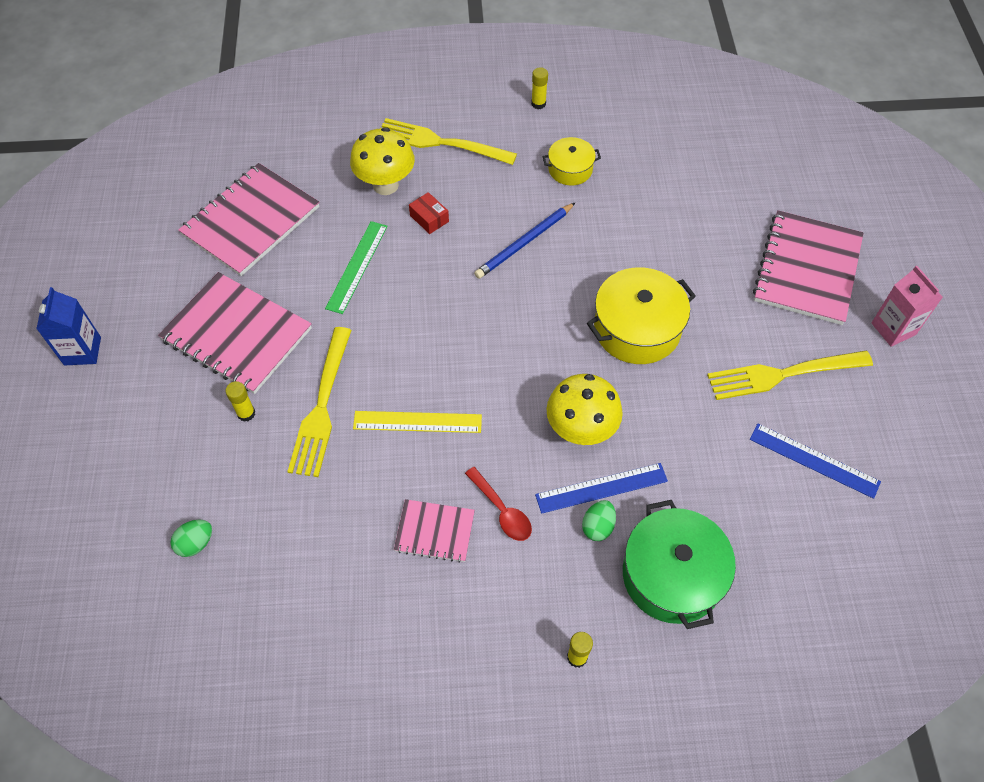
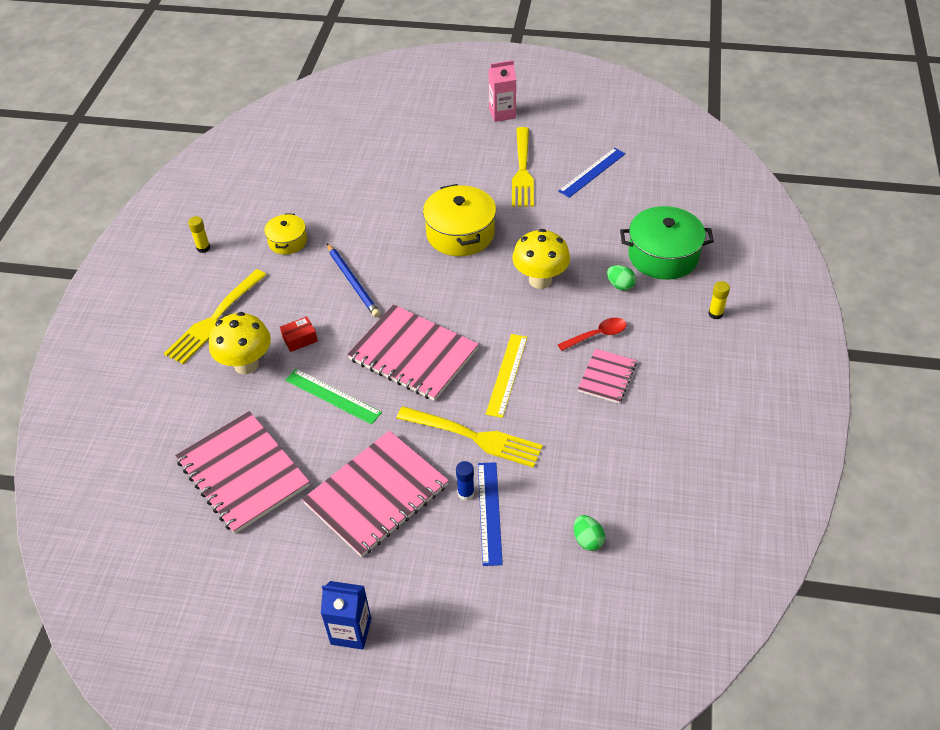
camera: 75 degrees left, 10 degrees down
yellow glue stick [226,381,255,422] -> blue glue stick [456,461,474,501]
blue ruler [535,463,668,514] -> blue ruler moved to [478,462,503,566]
pink notebook [753,210,864,325] -> pink notebook moved to [347,304,479,401]

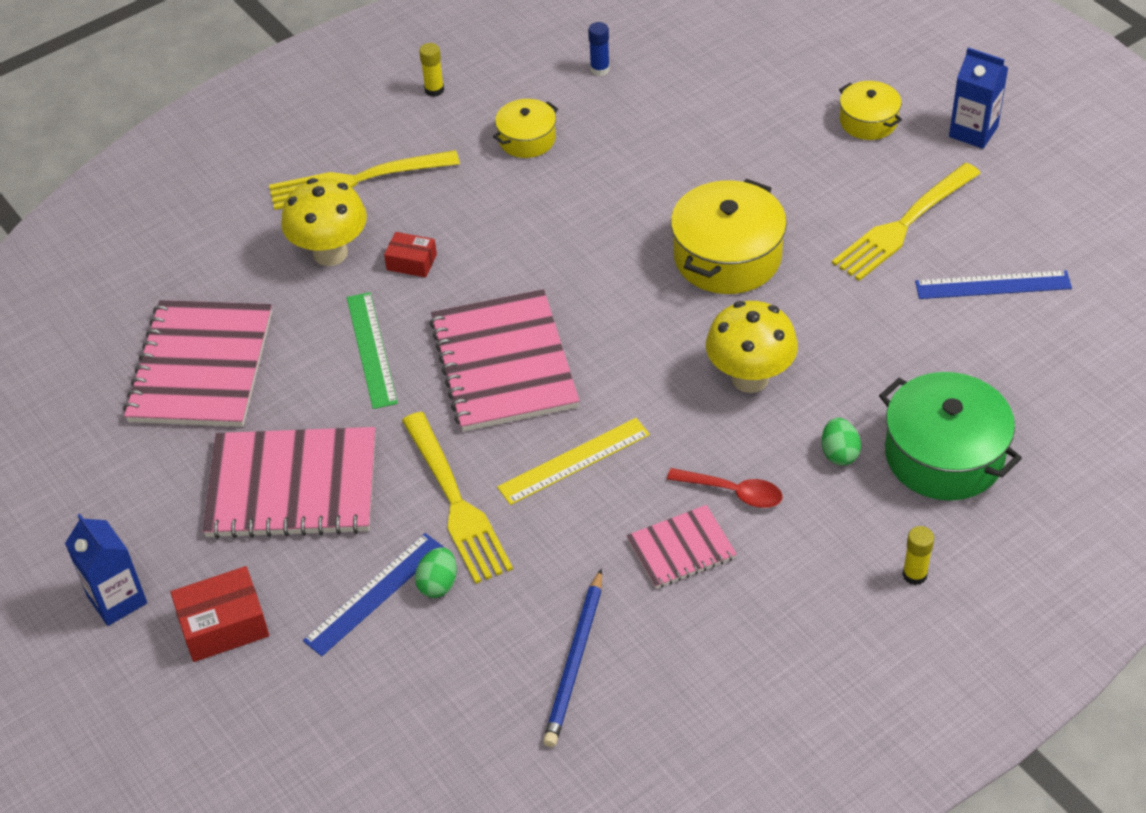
camera: 45 degrees right, 0 degrees up
blue pencil [327,243,380,317] -> blue pencil moved to [543,569,602,747]
blue glue stick [456,461,474,501] -> blue glue stick moved to [588,22,610,76]
pink carton [488,60,516,122] -> blue carton [949,47,1008,149]
green egg [574,515,605,551] -> green egg moved to [415,547,457,598]
none -> red box [170,566,269,662]
none -> yellow pot [839,81,902,140]

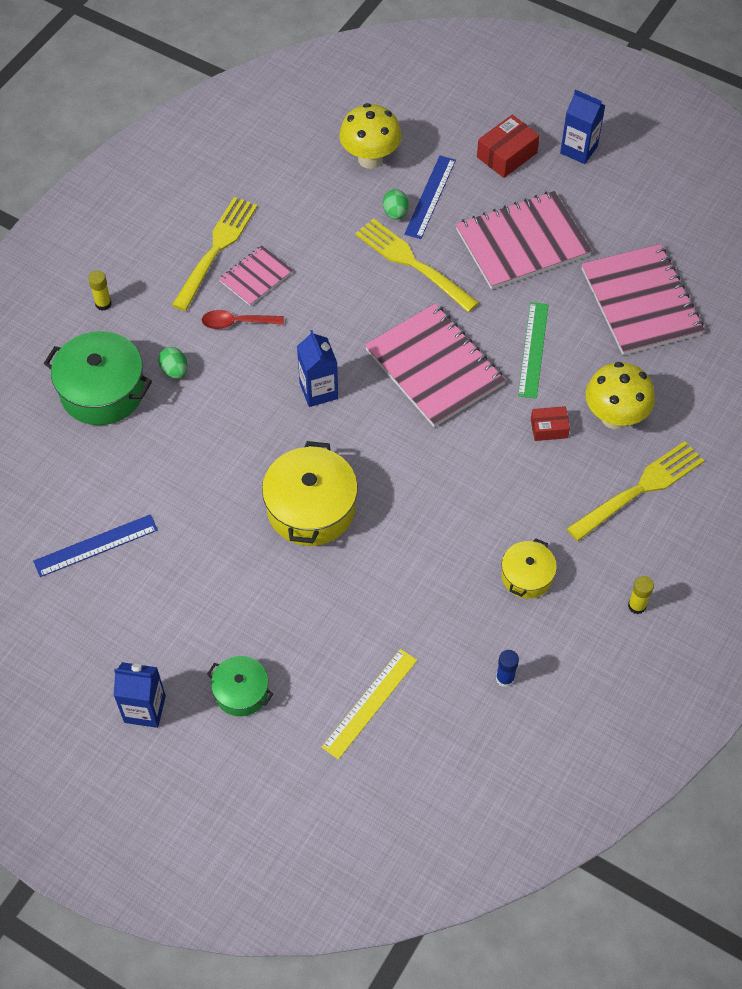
camera: 155 degrees right, 10 degrees up
green ruler [347,292,398,409] -> green ruler turned 45 degrees clockwise [518,302,549,399]
yellow ruler [497,418,650,505] -> yellow ruler moved to [322,649,417,760]
blue pencil [543,569,602,747] -> none
yellow mushroom [706,301,798,393] -> yellow mushroom moved to [339,103,402,169]
yellow fork [832,163,981,281] -> yellow fork moved to [172,197,258,311]
yellow pot [839,81,902,140] -> green pot [207,656,273,716]
none -> blue carton [297,330,338,407]

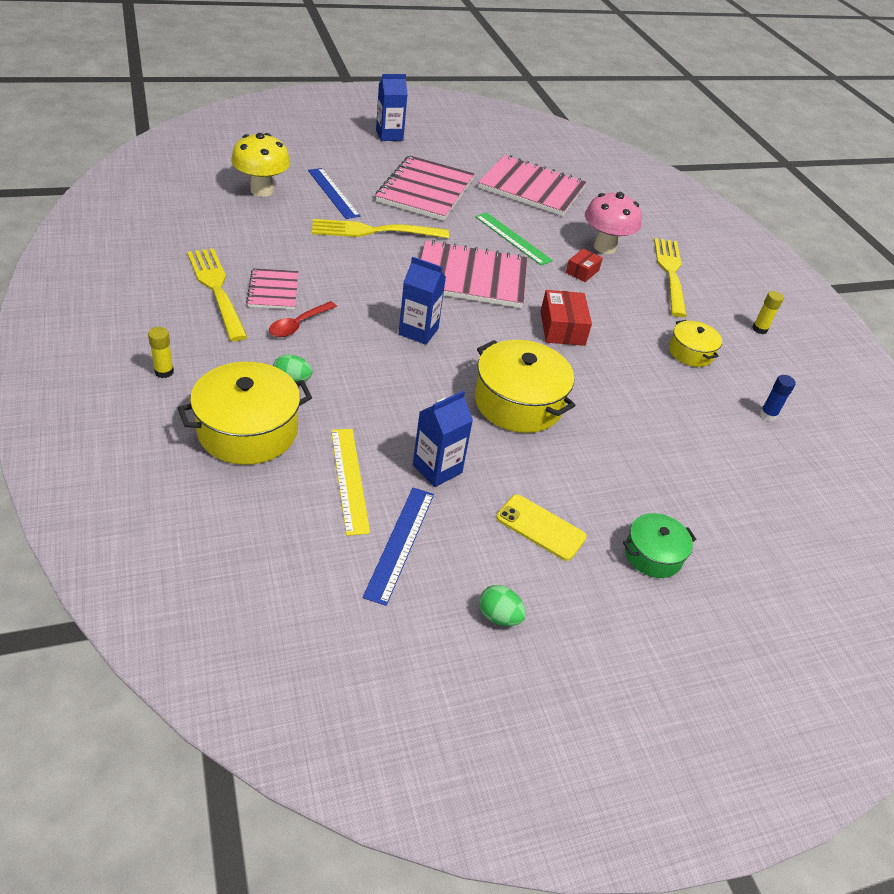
camera: 55 degrees left, 15 degrees down
green pot [44,331,152,425] -> yellow pot [178,362,312,465]
blue carton [113,662,166,728] -> blue carton moved to [413,391,473,487]
yellow ruler [322,649,417,760] -> yellow ruler moved to [331,429,370,536]
green egg [383,189,408,220] -> green egg moved to [479,585,526,626]
red box [477,115,540,178] -> red box moved to [540,290,592,346]
yellow mushroom [586,362,655,429] -> pink mushroom [585,192,642,254]
none -> yellow phone [496,494,587,561]

